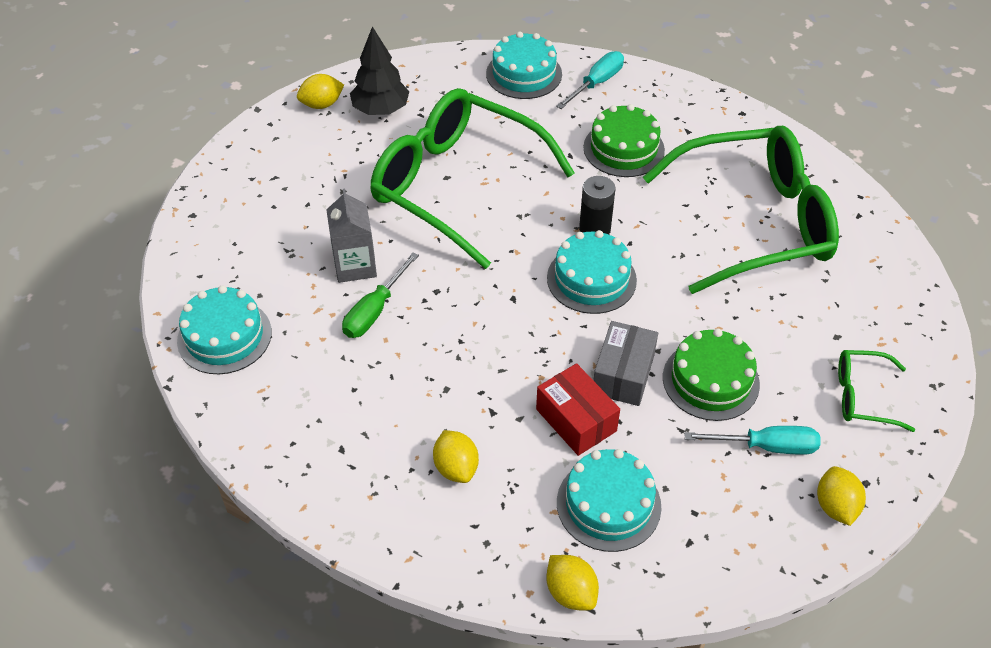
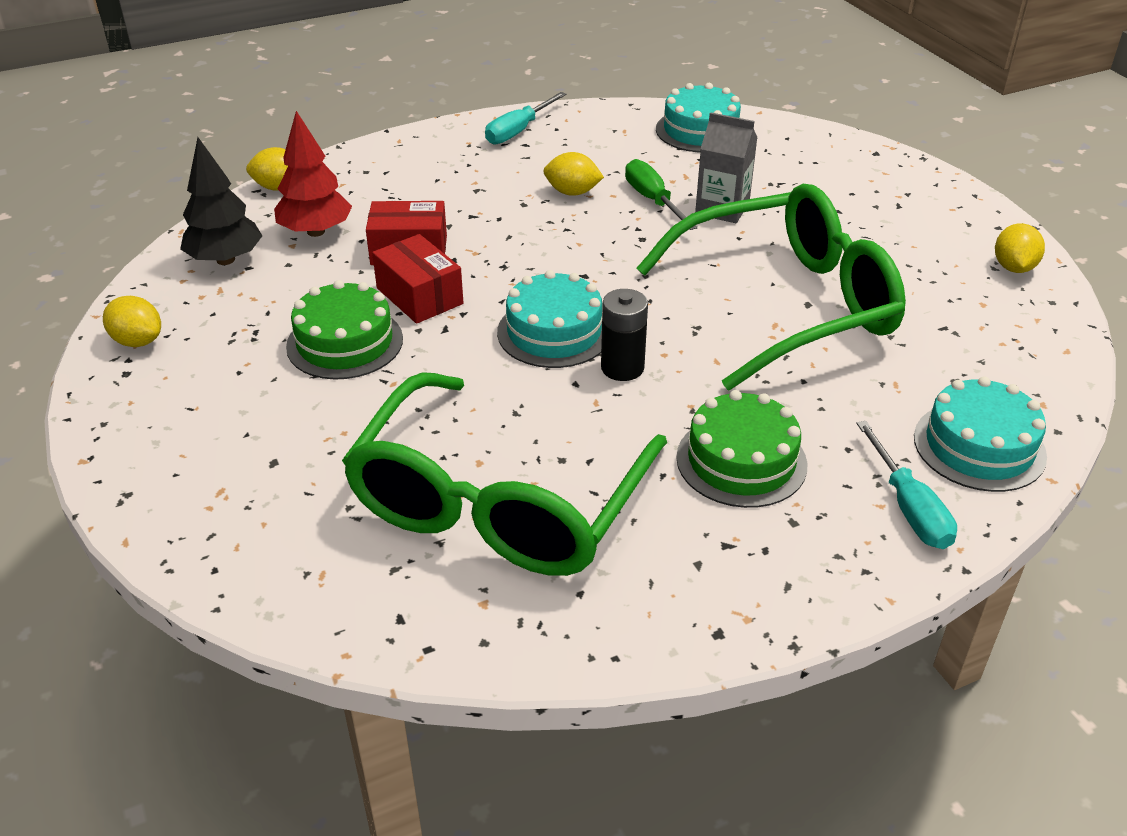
camera: 125 degrees right, 10 degrees down
black tree [350,26,409,115] -> black tree moved to [180,137,262,265]
yellow lemon [433,430,479,483] -> yellow lemon moved to [543,152,604,196]
turquoise cake [557,449,661,552] -> red tree [274,111,352,237]
grey box [593,321,658,406] -> red box [372,234,463,324]
turquoise screwdriver [684,426,821,455] -> turquoise screwdriver moved to [485,92,567,145]
green glasses [838,350,915,432] -> none

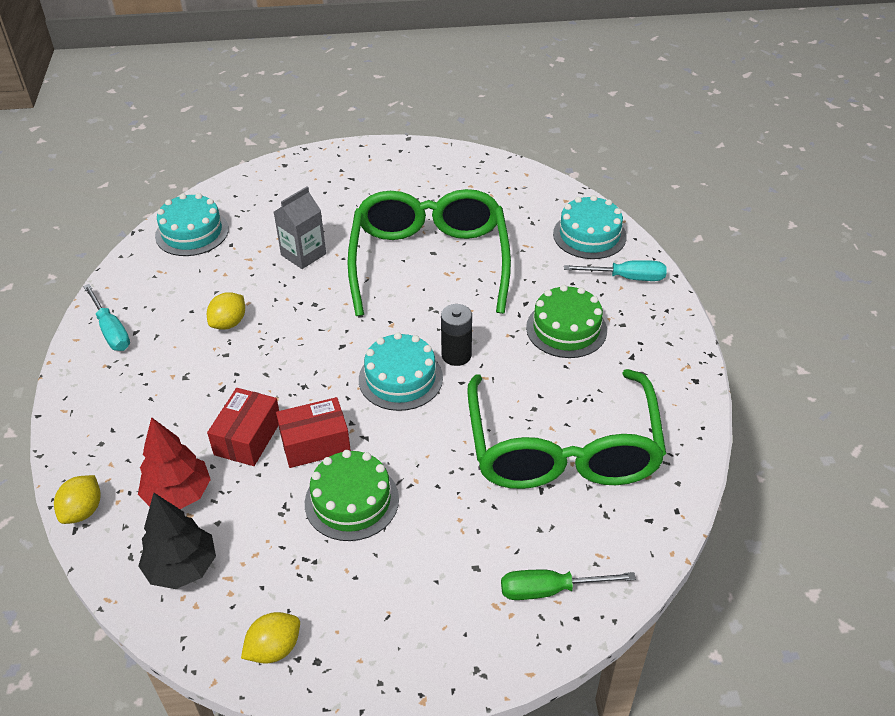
camera: 70 degrees left, 5 degrees up
green glasses [342,372,667,576] -> green glasses turned 45 degrees clockwise [467,369,666,489]
green screwdriver [625,159,698,230] -> green screwdriver moved to [501,570,636,600]
yellow lemon [995,223,1045,273] -> none

